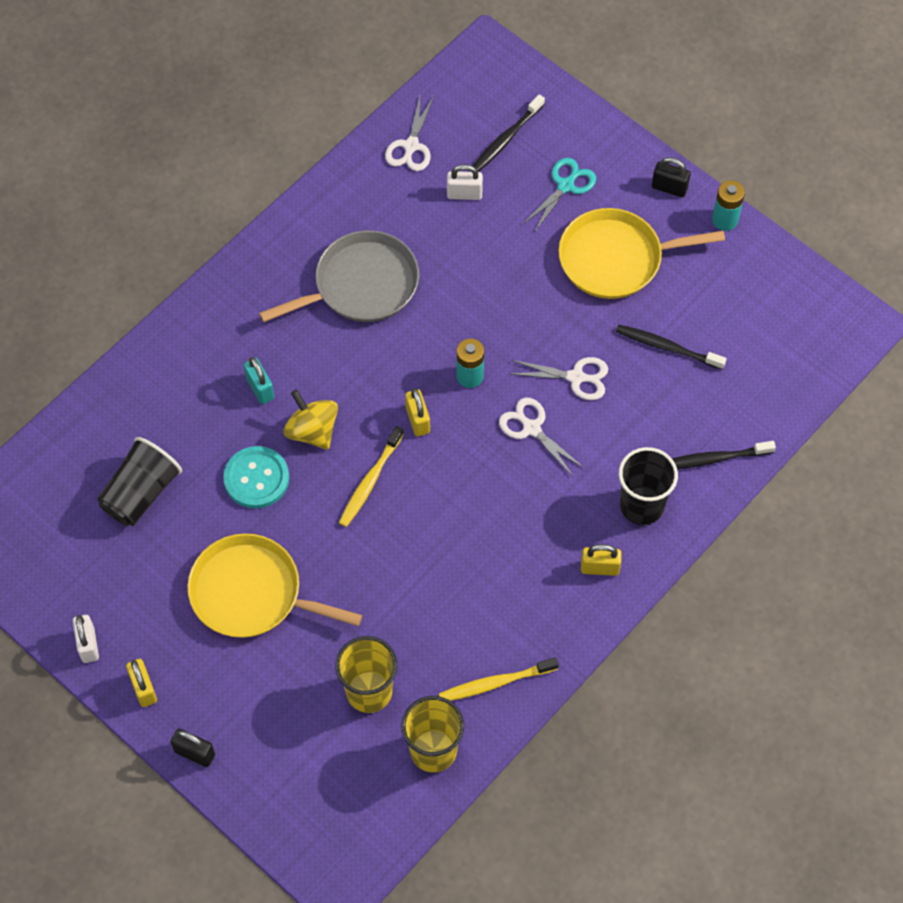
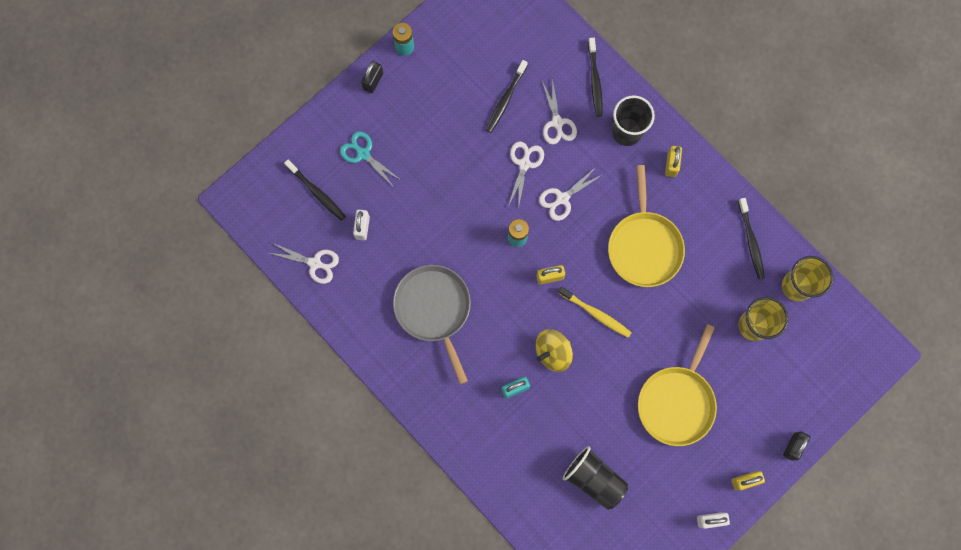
camera: 85 degrees left, 15 degrees up
turquoise button [223,446,289,508] -> none
yellow toothbrush [439,657,559,701] -> black toothbrush [738,198,765,279]
yellow pan [558,208,725,299] -> yellow pan moved to [608,165,685,287]
none -> white scissors [542,79,577,144]

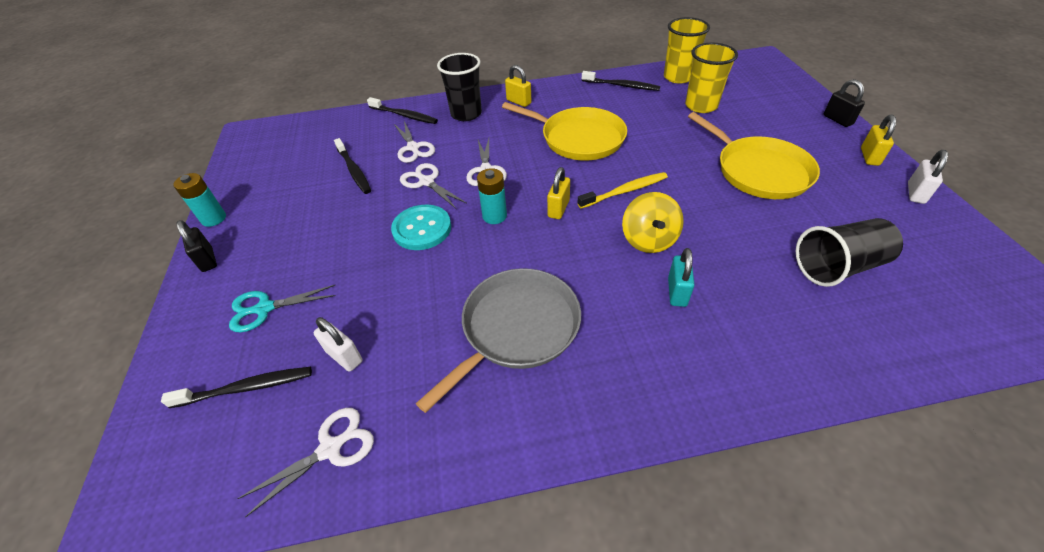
camera: 55 degrees left, 30 degrees down
grey pan [393,265,471,384] -> grey pan turned 120 degrees clockwise [416,268,581,413]
white scissors [542,79,577,144] -> white scissors turned 45 degrees clockwise [394,121,435,163]
none -> turquoise button [391,205,451,250]

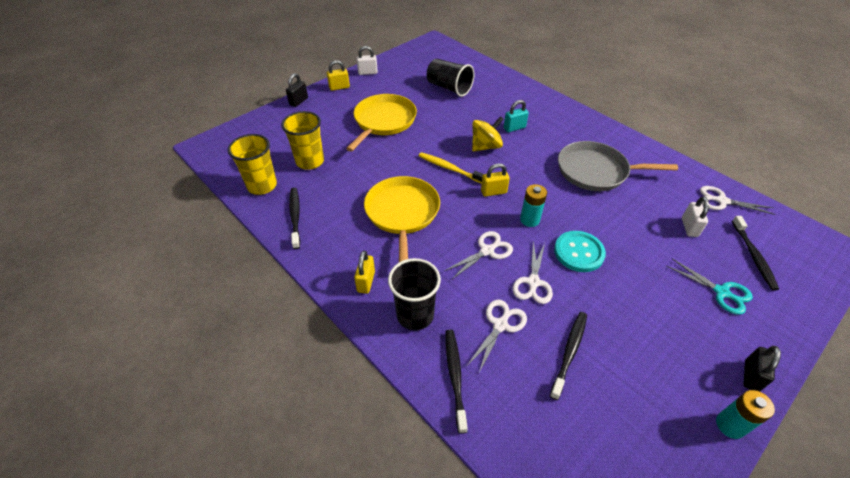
camera: 125 degrees left, 0 degrees up
black toothbrush [161,367,312,408] -> black toothbrush turned 135 degrees counterclockwise [732,216,779,291]

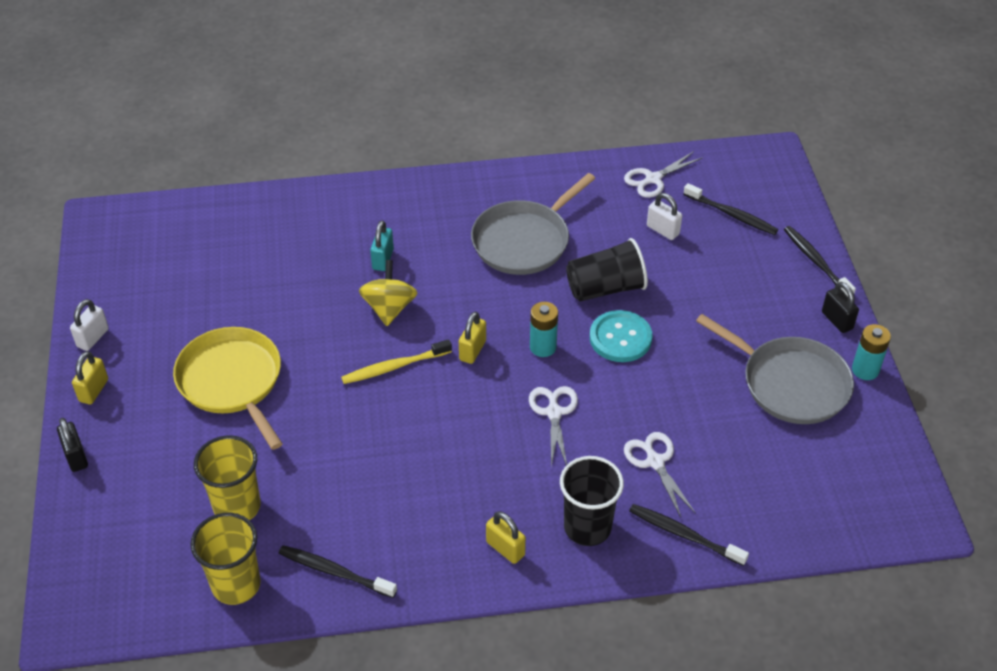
camera: 55 degrees left, 0 degrees up
yellow pan [364,176,440,262] -> none
black cup [427,59,474,97] -> black cup moved to [566,238,648,301]
white scissors [513,241,553,304] -> none
black toothbrush [550,312,587,400] -> black toothbrush moved to [784,226,856,297]
turquoise scissors [666,258,753,315] -> none
none -> grey pan [696,314,854,424]

